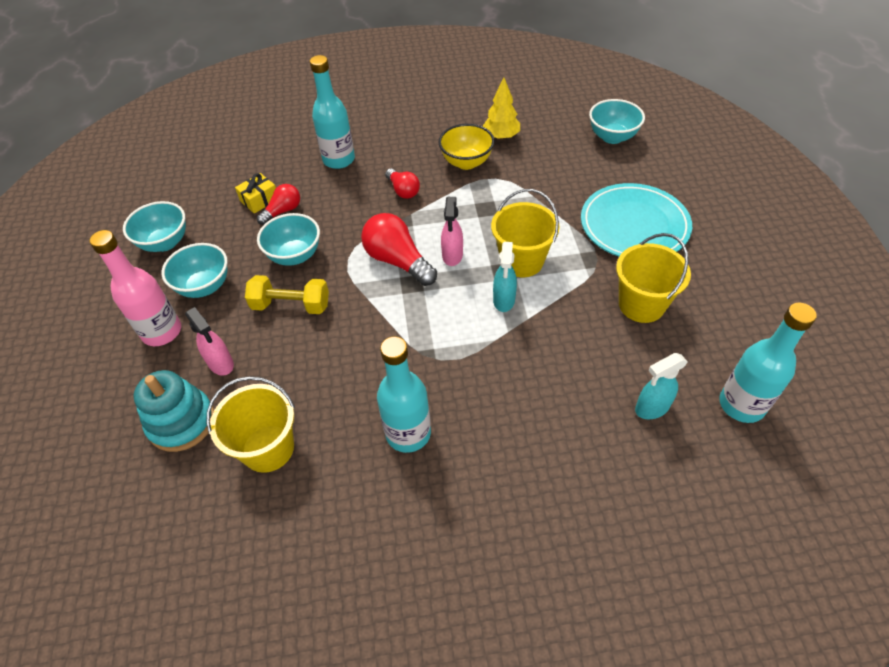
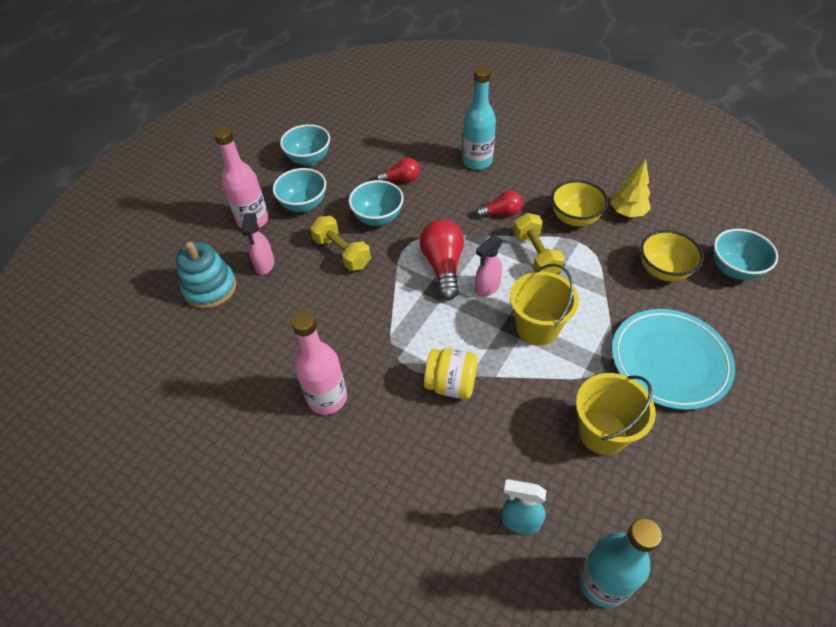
camera: 40 degrees right, 0 degrees up
yellow bucket [206,376,295,473] -> none
yellow gift [235,173,276,214] -> none
turquoise bottle [377,336,431,453] -> pink bottle [291,311,347,415]
red light bulb [385,168,420,199] -> red light bulb turned 105 degrees counterclockwise [475,191,523,218]
turquoise spray bottle [493,242,517,312] -> none
none -> yellow jar [424,348,478,399]
none -> yellow dumbbell [513,213,565,274]
none -> yellow bowl [640,230,704,281]

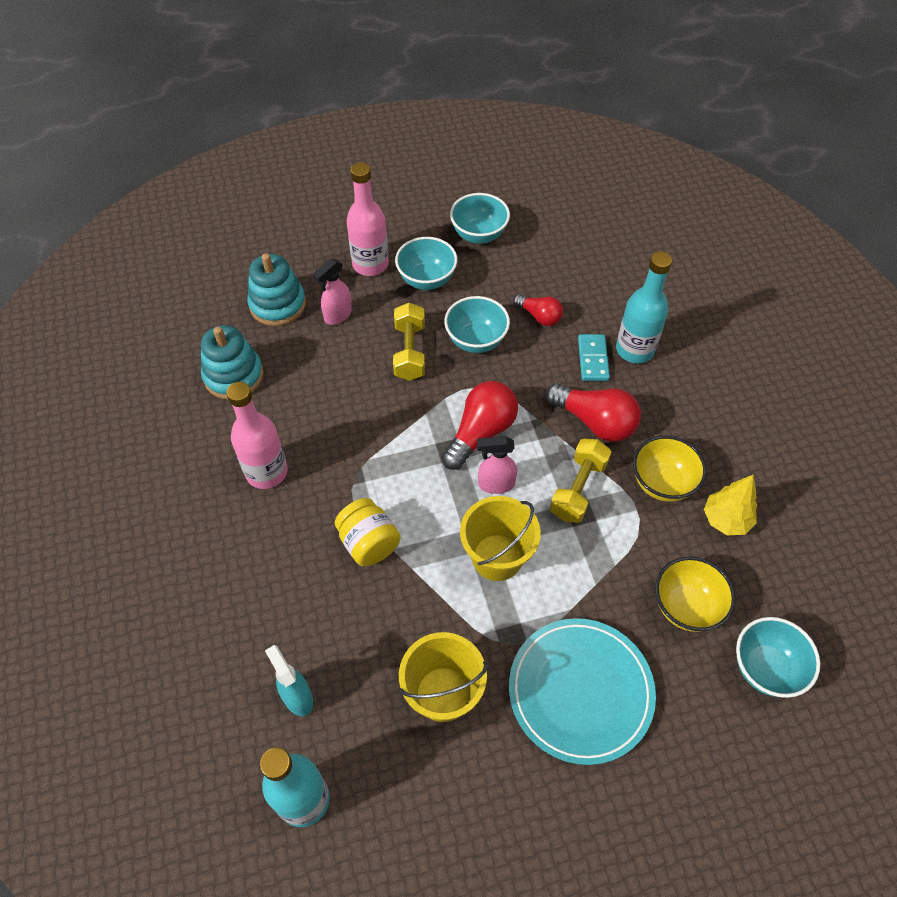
camera: 40 degrees right, 5 degrees up
red light bulb [475,191,523,218] -> red light bulb [546,383,641,442], size x1.67
none -> turquoise stacking toy [201,325,263,399]
none -> turquoise domino [578,334,610,381]

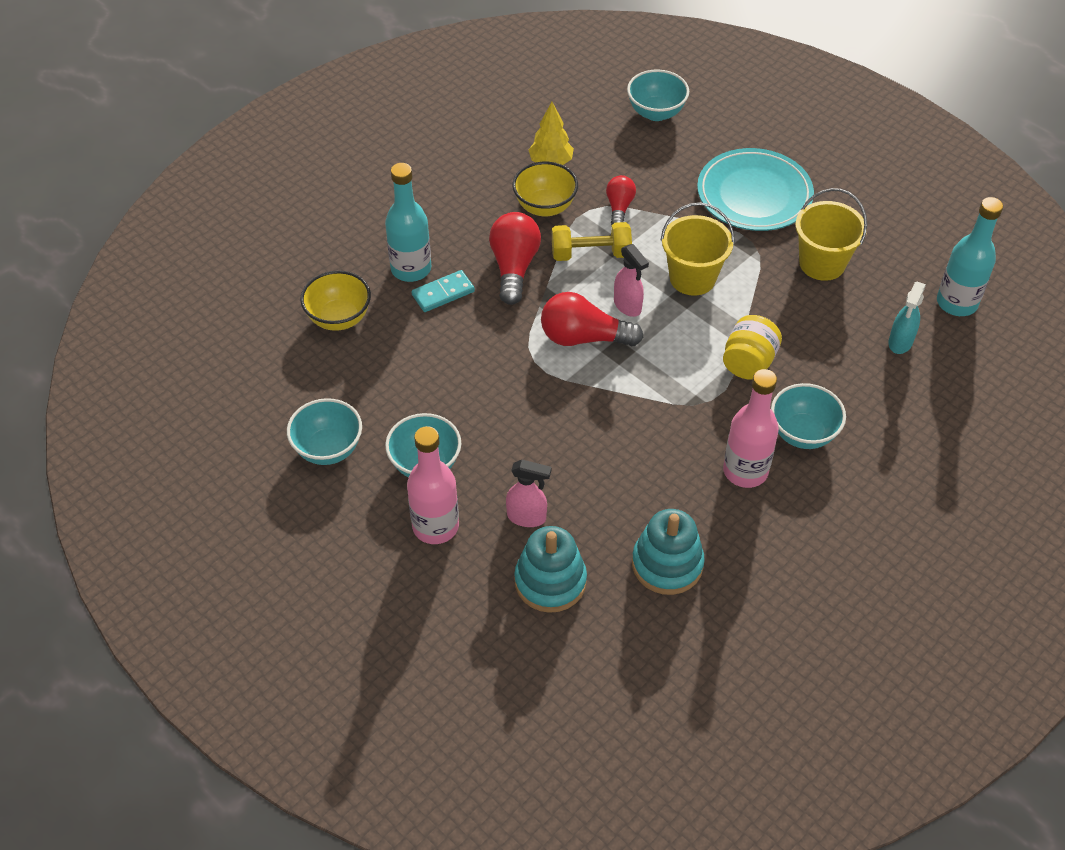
camera: 120 degrees left, 5 degrees down
yellow dumbbell [393,303,425,381] -> none
turquoise bowl [444,296,510,353] -> turquoise bowl moved to [771,383,846,449]
red light bulb [513,294,563,326] -> red light bulb moved to [606,175,636,225]
yellow bowl [655,557,735,632] -> yellow bowl moved to [300,271,371,331]

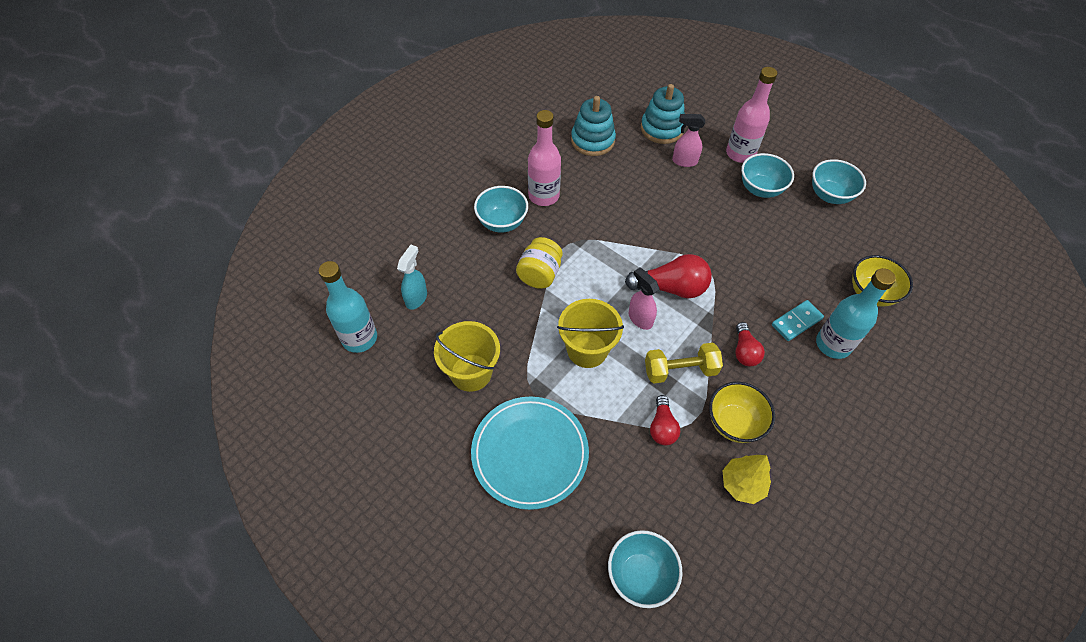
camera: 175 degrees right, 5 degrees up
red light bulb [489,212,541,305] -> red light bulb [735,322,765,366], size x0.60

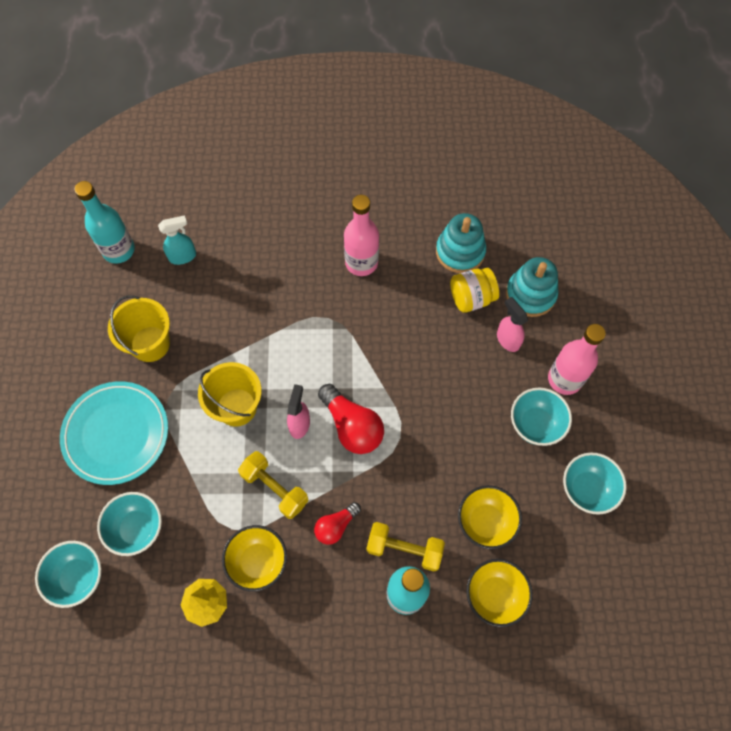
camera: 50 degrees right, 10 degrees up
turquoise bowl [474,186,528,232] -> turquoise bowl moved to [97,492,162,556]
yellow jar [516,237,563,289] -> yellow jar moved to [450,268,499,313]
red light bulb [650,395,680,445] -> none
turquoise domino [772,300,824,341] -> yellow dumbbell [366,522,445,572]
none -> yellow bowl [458,485,522,549]

